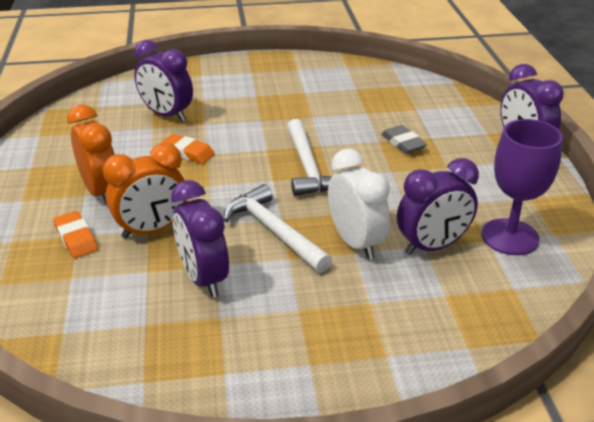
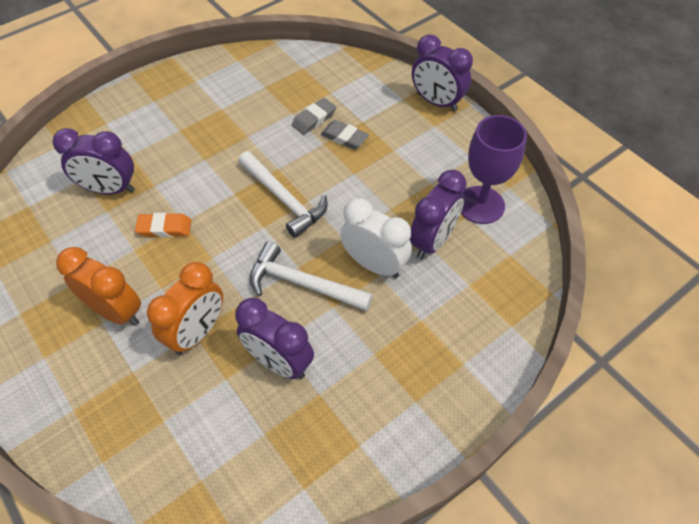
camera: 30 degrees left, 20 degrees up
orange eraser [53,211,98,258] -> none
none -> grey eraser [292,98,336,135]

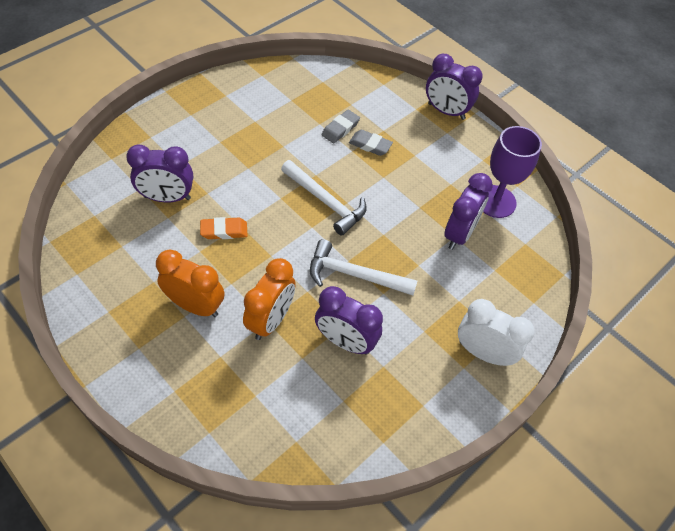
camera: 10 degrees left, 0 degrees up
white clock [340,198,412,278] -> white clock moved to [458,299,535,366]

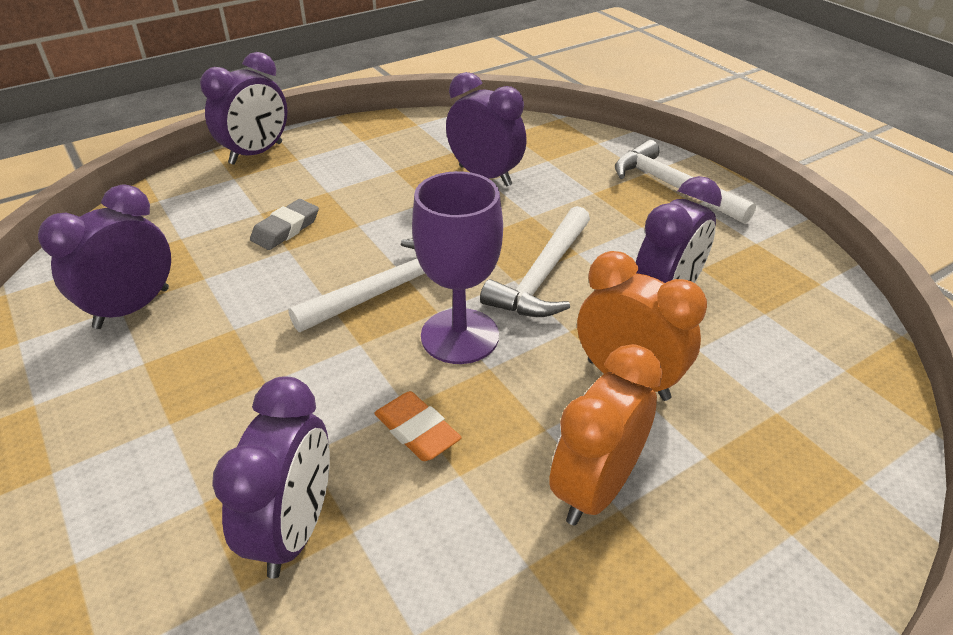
camera: 75 degrees left, 15 degrees down
orange eraser [200,217,248,239] -> orange eraser turned 45 degrees counterclockwise [374,391,461,461]
grey eraser [322,110,360,143] -> none
white clock [458,299,535,366] -> white hammer [615,140,756,224]
purple goblet [483,126,542,218] -> purple goblet moved to [412,171,503,364]
none -> purple clock [38,184,171,329]

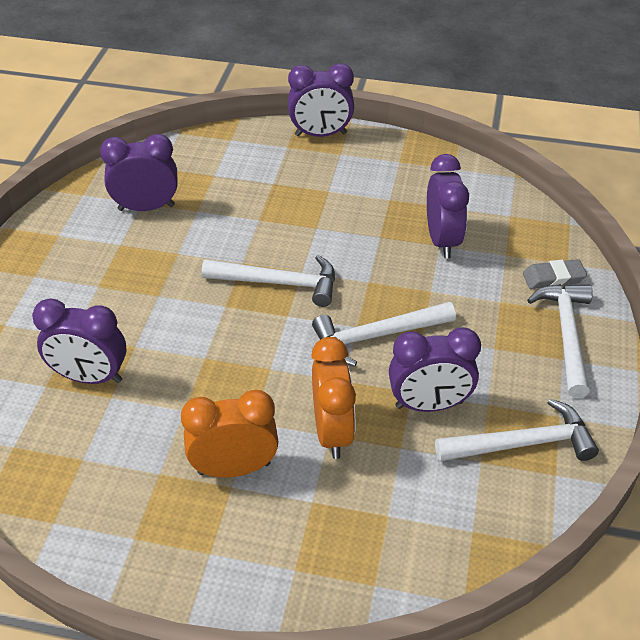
camera: 45 degrees right, 5 degrees up
purple clock [212,376,330,579] -> purple clock turned 45 degrees clockwise [32,298,127,384]
grey eraser [250,199,319,250] -> grey eraser moved to [523,259,587,289]
orange eraser [374,391,461,461] -> none
purple goblet [412,171,503,364] -> none
none -> white hammer [435,399,599,461]

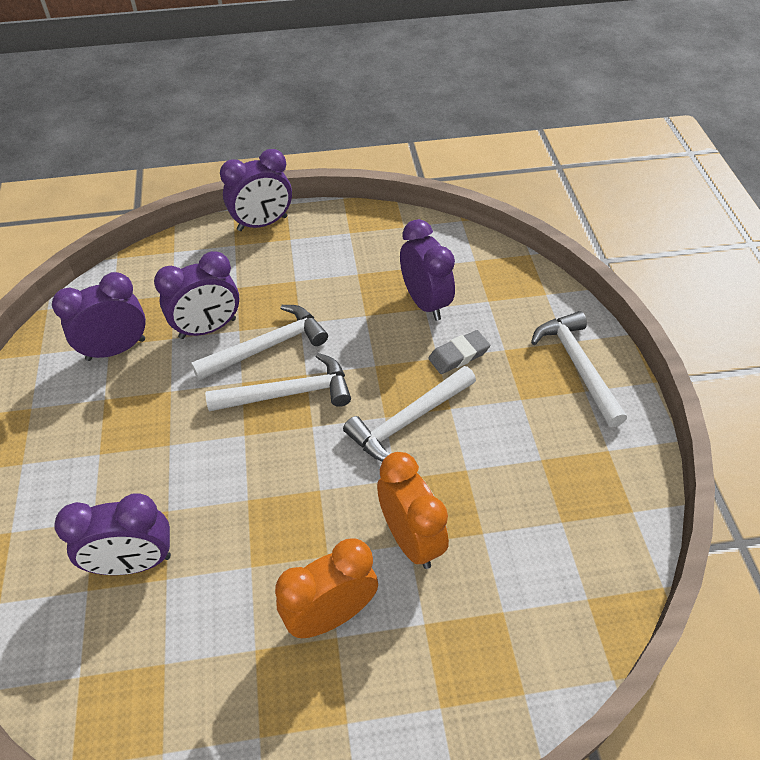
camera: 20 degrees left, 5 degrees up
purple clock [389,327,481,412] -> purple clock moved to [154,251,239,339]
white hammer [435,399,599,461] -> white hammer moved to [191,305,328,380]
grey eraser [523,259,587,289] -> grey eraser moved to [428,330,490,374]

